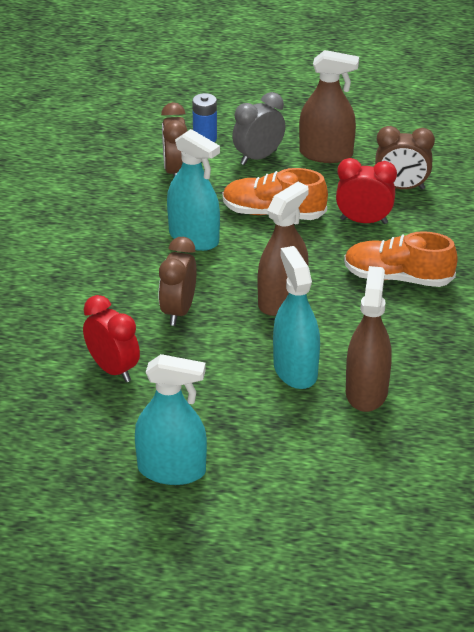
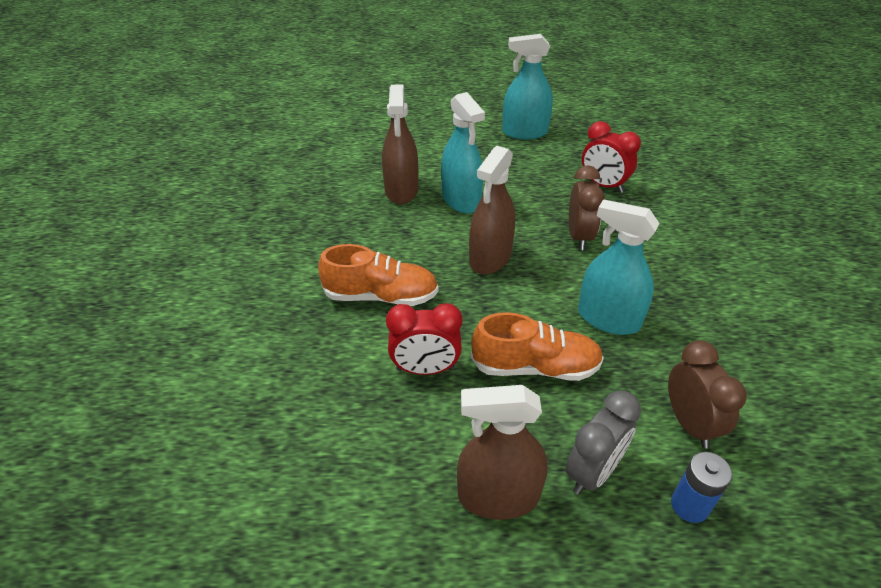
camera: 170 degrees right, 5 degrees up
brown clock [375,126,435,190] -> none

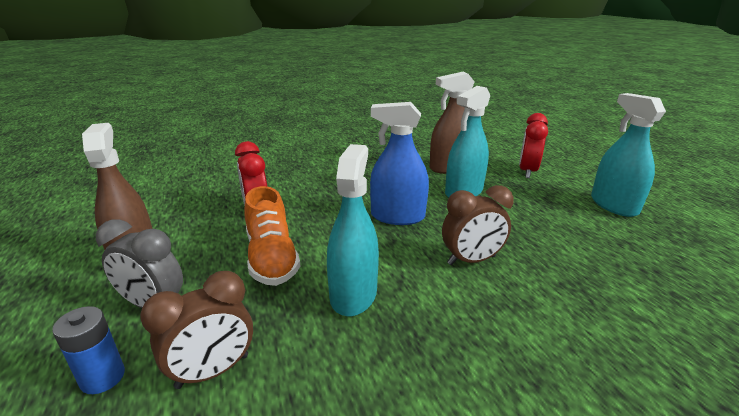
camera: 70 degrees right, 15 degrees down
orange shoe [318,244,439,306] -> none
brown spray bottle [469,146,515,275] -> blue spray bottle [370,102,429,225]
red clock [582,121,641,193] -> red clock moved to [519,113,548,178]

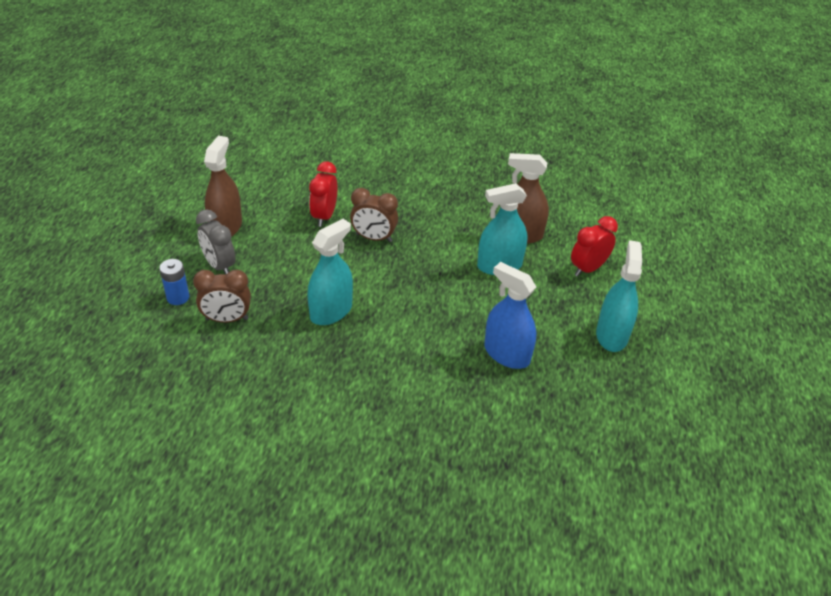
camera: 30 degrees right, 15 degrees up
orange shoe [244,186,300,286] -> none
blue spray bottle [370,102,429,225] -> blue spray bottle moved to [484,262,537,369]
brown clock [442,185,514,265] -> brown clock moved to [350,188,398,242]

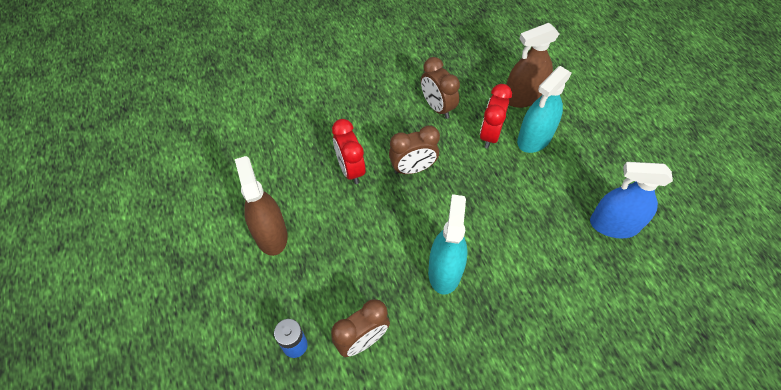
camera: 30 degrees left, 15 degrees up
grey clock [196,209,236,275] -> none
red clock [571,216,618,277] -> red clock moved to [480,84,512,149]
turquoise spray bottle [596,240,642,352] -> none
none -> brown clock [421,57,460,119]

